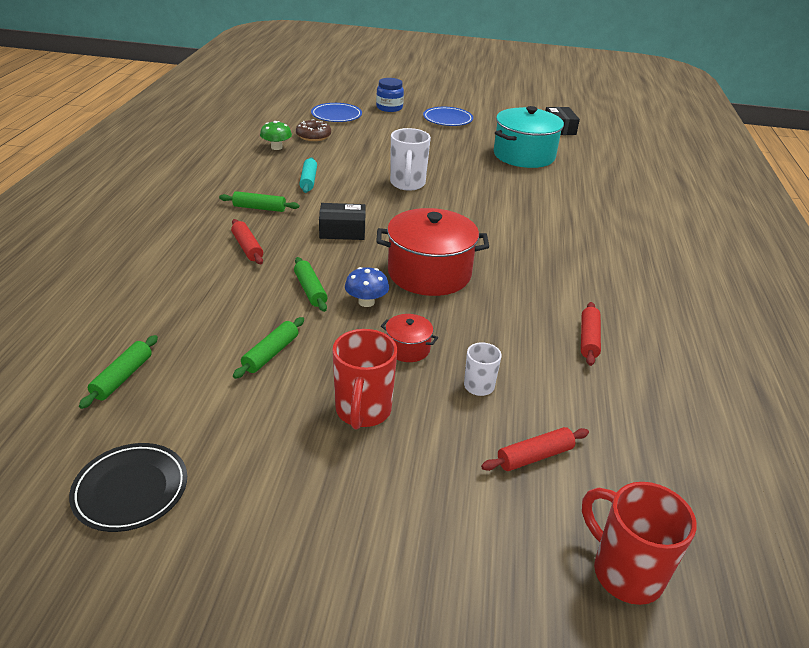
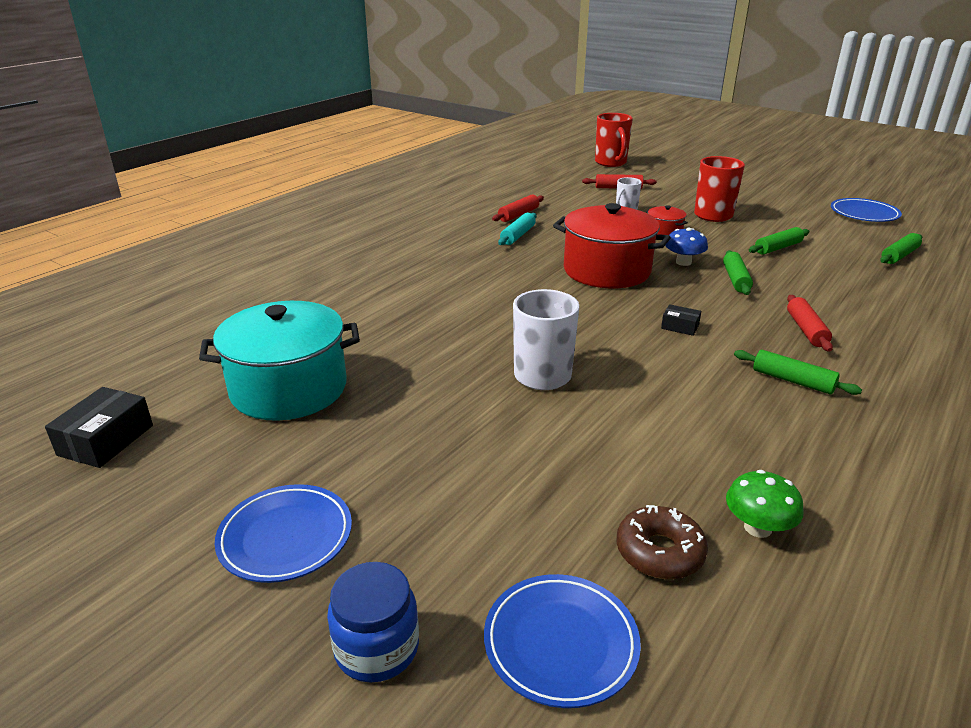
camera: 150 degrees left, 5 degrees down
black plate [69,443,187,532] -> blue plate [831,198,902,222]
turquoise rolling pin [299,157,317,193] -> turquoise rolling pin moved to [498,213,537,245]
black box [319,203,366,240] -> black box [661,304,701,336], size x0.57

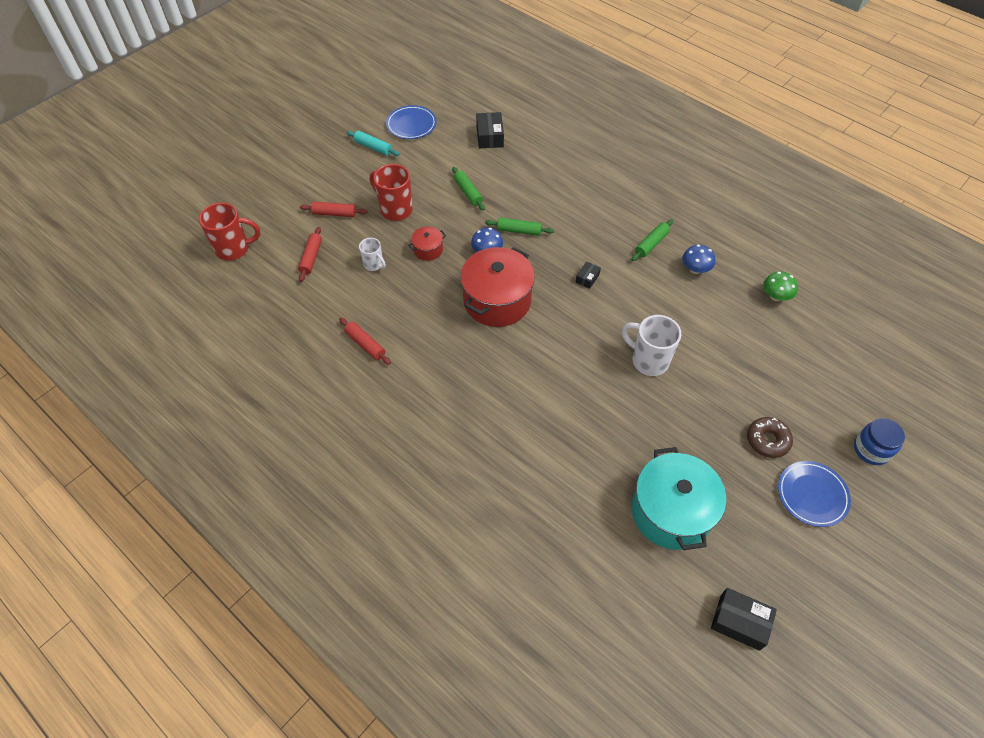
camera: 85 degrees left, 25 degrees up
blue plate [484,574,641,708] -> none
turquoise rolling pin [498,213,537,245] -> turquoise rolling pin moved to [347,131,400,156]
brown donut [616,505,708,579] -> brown donut moved to [747,417,793,458]
red rolling pin [787,295,833,352] -> red rolling pin moved to [300,202,368,217]
green rolling pin [880,233,922,264] -> black box [476,112,504,149]
none -> blue mushroom [682,245,715,274]

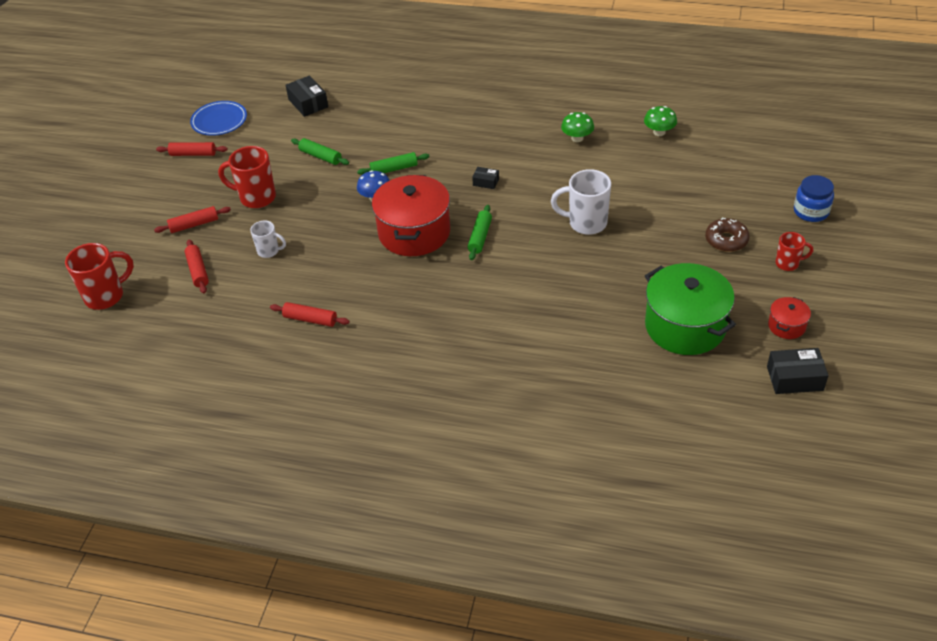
camera: 25 degrees left, 10 degrees down
turquoise rolling pin [347,131,400,156] -> red rolling pin [156,142,228,156]
red pot [408,227,446,261] -> red pot moved to [768,297,811,339]
black box [576,261,601,289] -> black box turned 75 degrees counterclockwise [472,167,499,189]
green rolling pin [631,219,673,261] -> green rolling pin moved to [468,205,492,260]
turquoise pot [631,447,726,550] -> green pot [645,263,736,355]
blue mushroom [682,245,715,274] -> green mushroom [561,112,594,142]
blue plate [778,461,851,527] -> red mug [775,232,813,271]

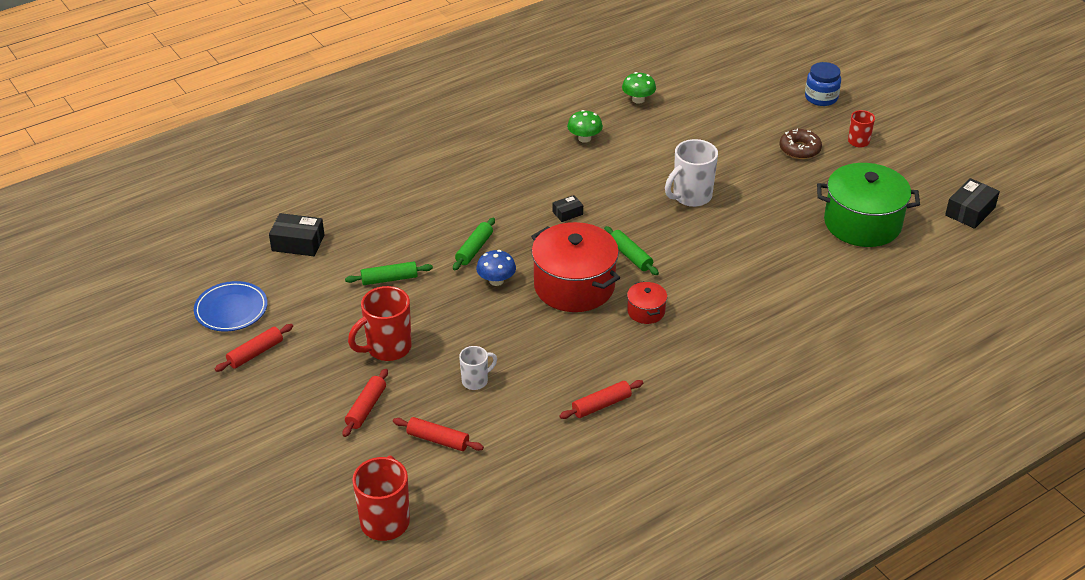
camera: 50 degrees left, 5 degrees down
red pot [768,297,811,339] -> red pot moved to [627,281,667,324]

